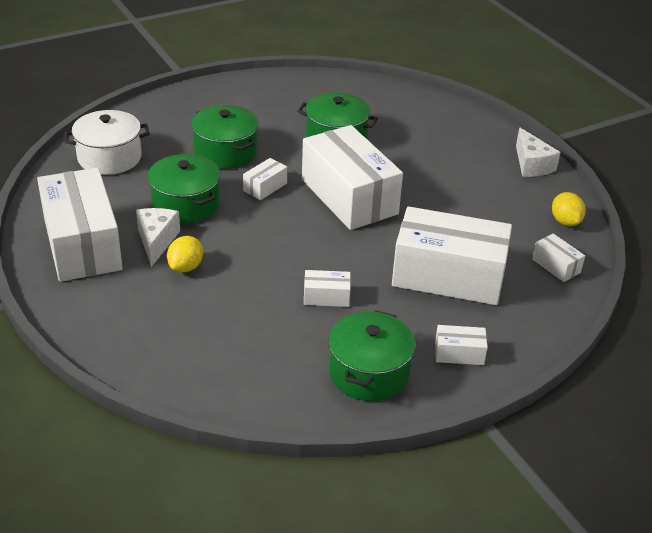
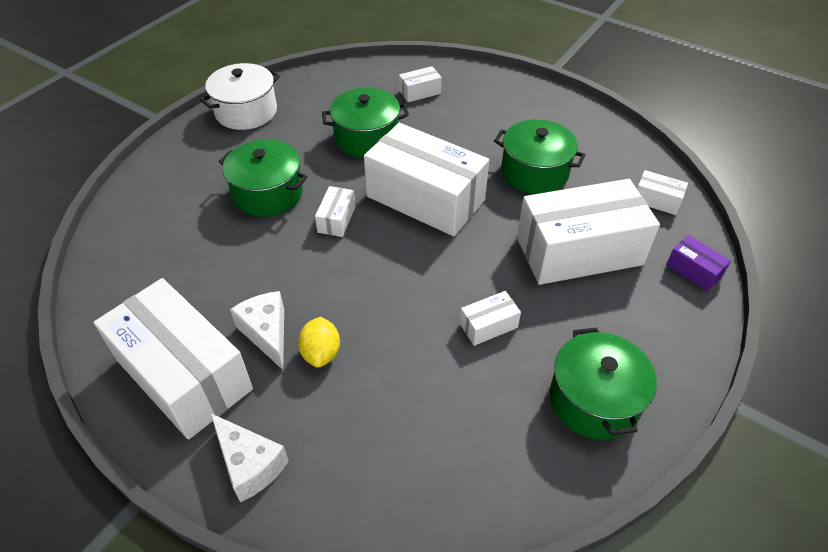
camera: 25 degrees left, 10 degrees up
white pot [64,110,150,175] -> white pot moved to [200,63,280,130]
green pot [148,154,220,224] -> green pot moved to [494,119,586,194]
white box [435,325,488,365] -> white box moved to [399,66,442,102]
white cheese [516,128,561,177] -> white cheese moved to [211,413,289,503]
yellow lemon [552,192,586,226] -> none
none -> purple box [666,235,731,291]

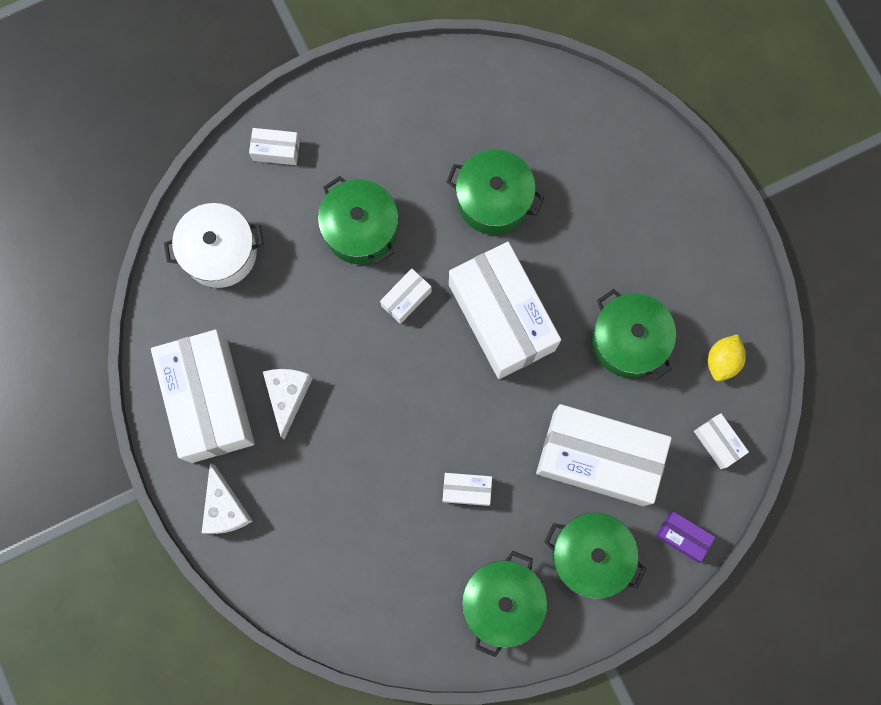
camera: 30 degrees right, 30 degrees up
white pot [200,63,280,130] -> white pot moved to [164,203,264,288]
yellow lemon [298,317,340,368] -> yellow lemon moved to [708,334,746,381]
white box [399,66,442,102] -> white box moved to [249,128,300,165]
purple box [666,235,731,291] -> purple box turned 45 degrees counterclockwise [656,512,715,562]
none -> green pot [544,513,646,599]

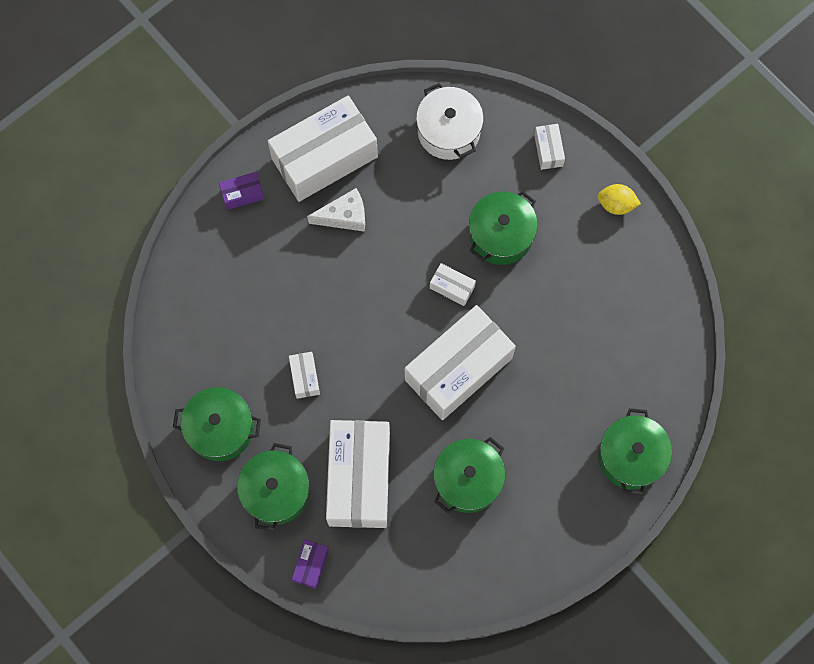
camera: 75 degrees right, 5 degrees down
white cheese [202,463,253,534] -> purple box [219,172,264,210]
green pot [447,149,544,235] -> green pot moved to [598,408,672,495]
white box [694,413,749,469] -> none
yellow lemon [708,334,746,381] -> yellow lemon moved to [597,184,641,215]

